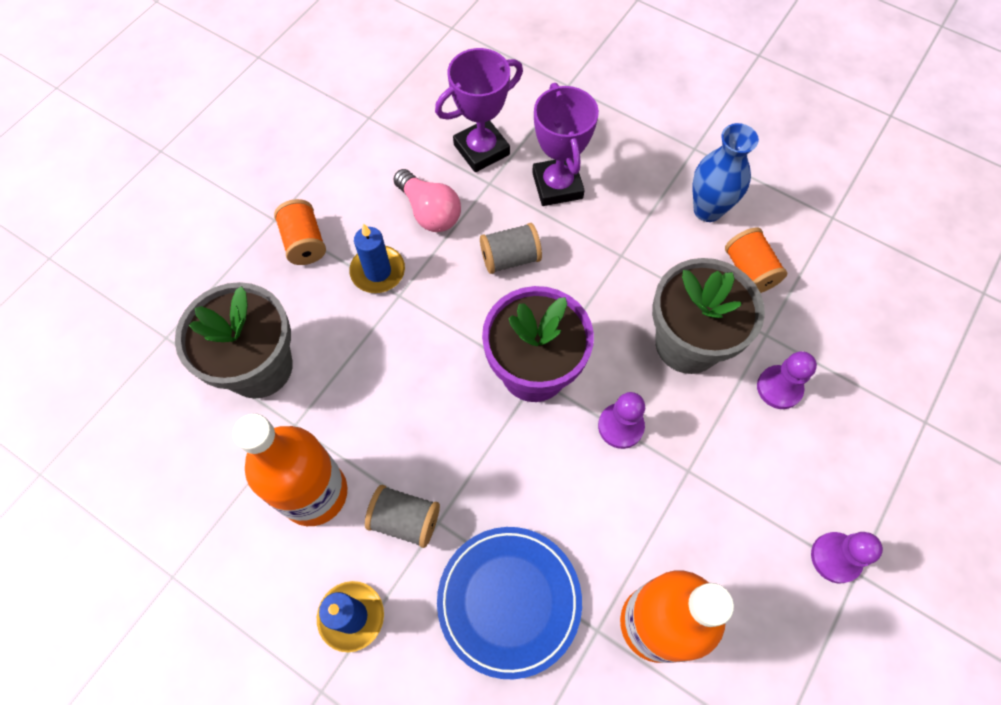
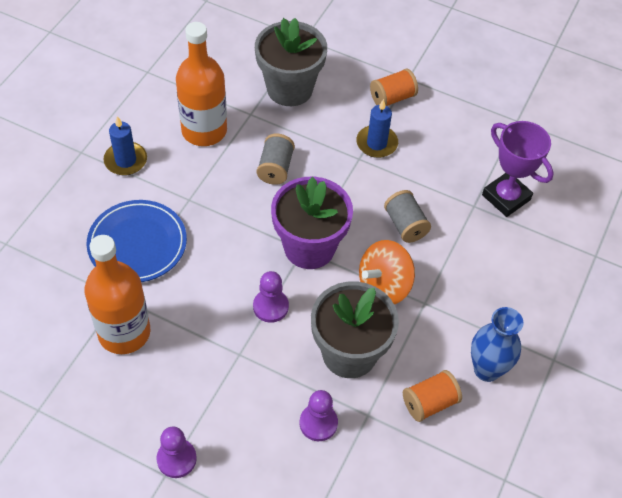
camera: 80 degrees right, 10 degrees down
grey spool [365,485,440,548] -> grey spool moved to [257,134,295,185]
pink light bulb [393,169,461,232] -> none
purple trophy [532,83,599,206] -> none
none -> orange spinning top [359,240,415,304]

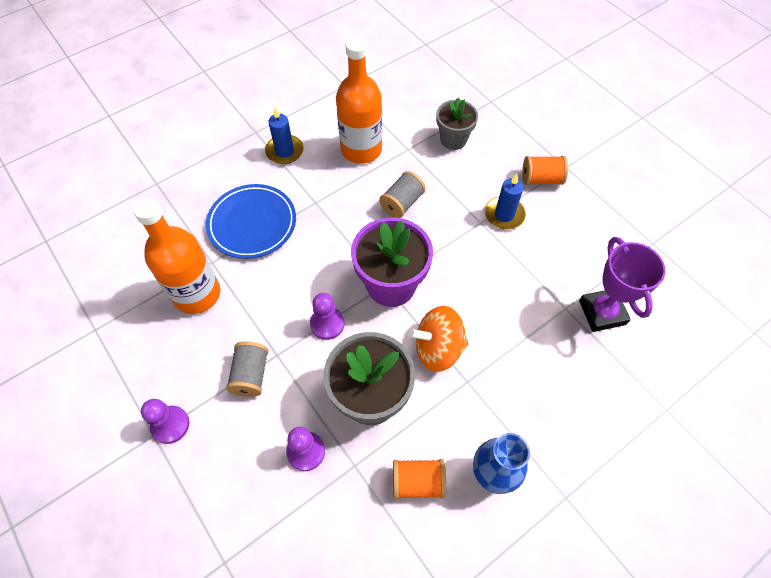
camera: 30 degrees right, 5 degrees up
grey flower pot [255,18,327,106] -> grey flower pot [436,97,478,150], size x0.62
grey spool [384,190,431,243] -> grey spool moved to [226,341,268,397]

